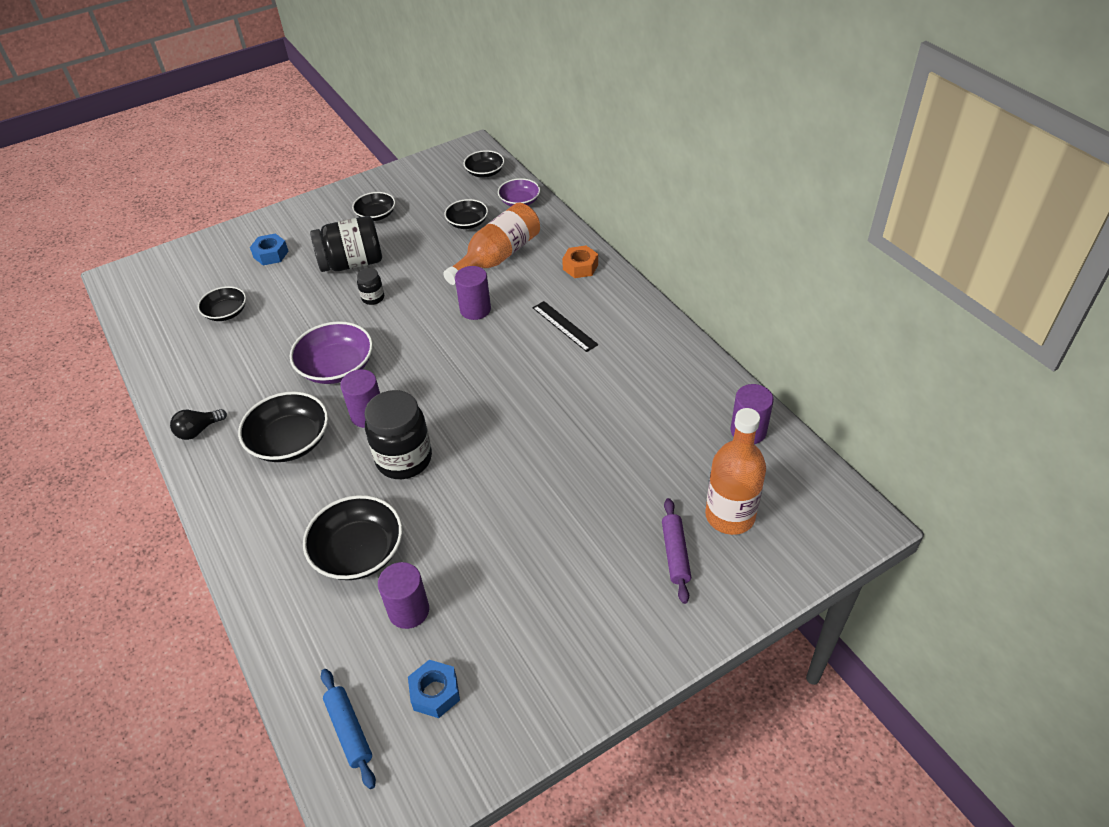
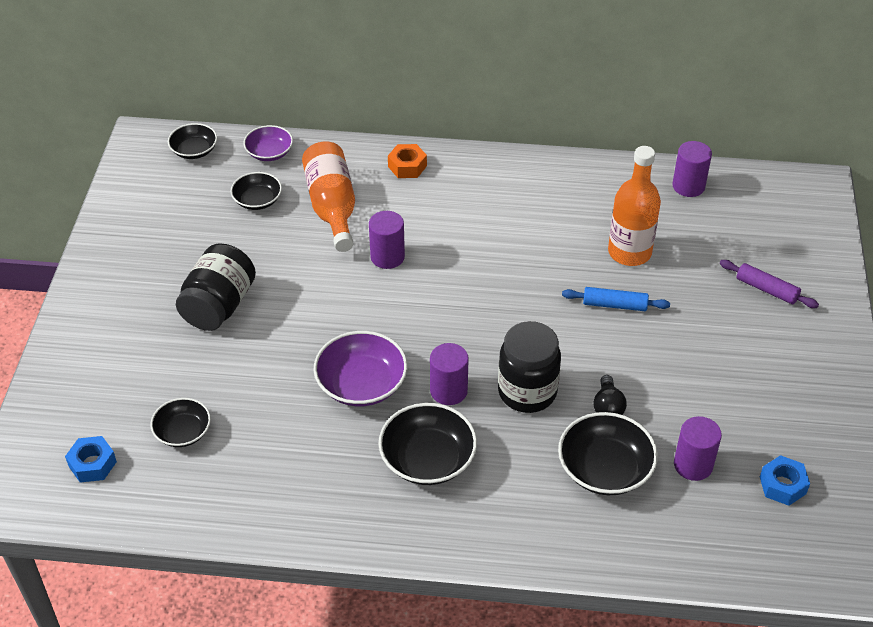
camera: 55 degrees left, 0 degrees up
black light bulb [170,409,227,440] -> black light bulb moved to [593,375,627,415]
blue nut [250,233,289,265] -> blue nut moved to [65,436,117,483]
blue rolling pin [321,669,376,789] -> blue rolling pin moved to [562,287,670,311]
black bowl [352,192,395,221] -> none
black jar [357,268,384,305] -> none
black ruler [533,301,598,352] -> none
orange bottle [705,408,766,535] -> orange bottle moved to [608,146,661,266]

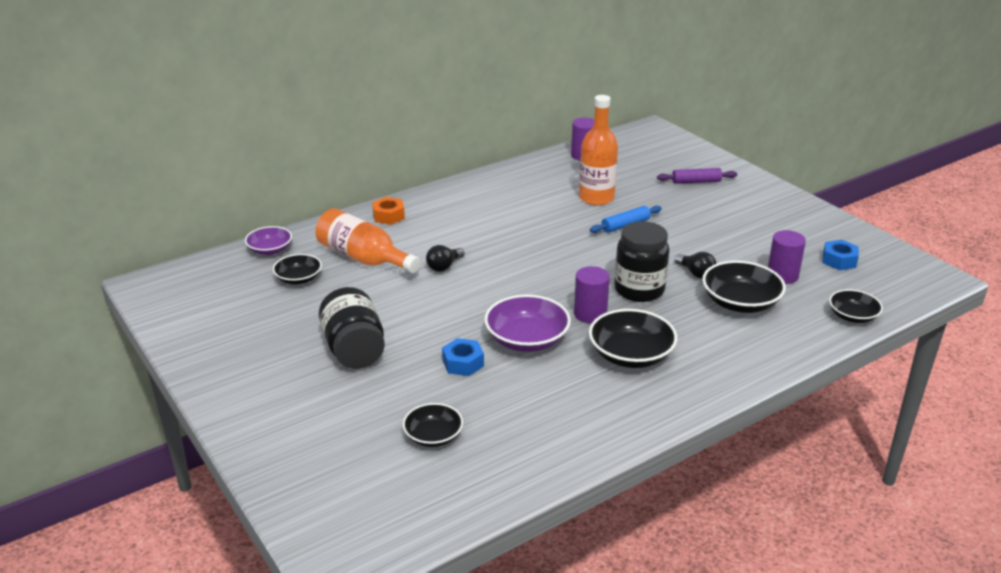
camera: 40 degrees left, 15 degrees down
blue nut [65,436,117,483] -> blue nut moved to [442,338,484,376]
black bowl [168,123,217,159] -> black bowl moved to [829,289,883,323]
purple cylinder [369,211,405,269] -> black light bulb [426,245,465,272]

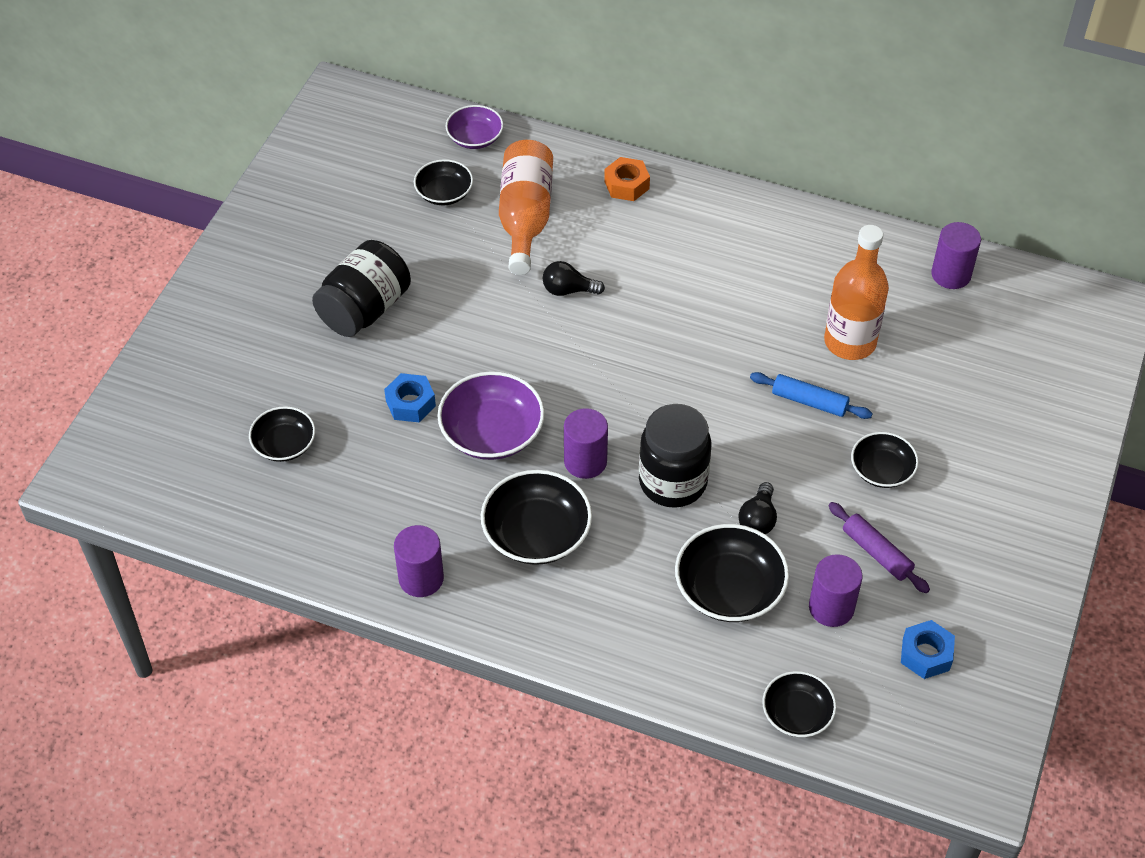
camera: 55 degrees right, 20 degrees up
purple rolling pin [657,168,737,184] -> purple rolling pin moved to [829,502,930,593]
none -> purple cylinder [394,525,444,597]
none -> black bowl [851,432,919,488]

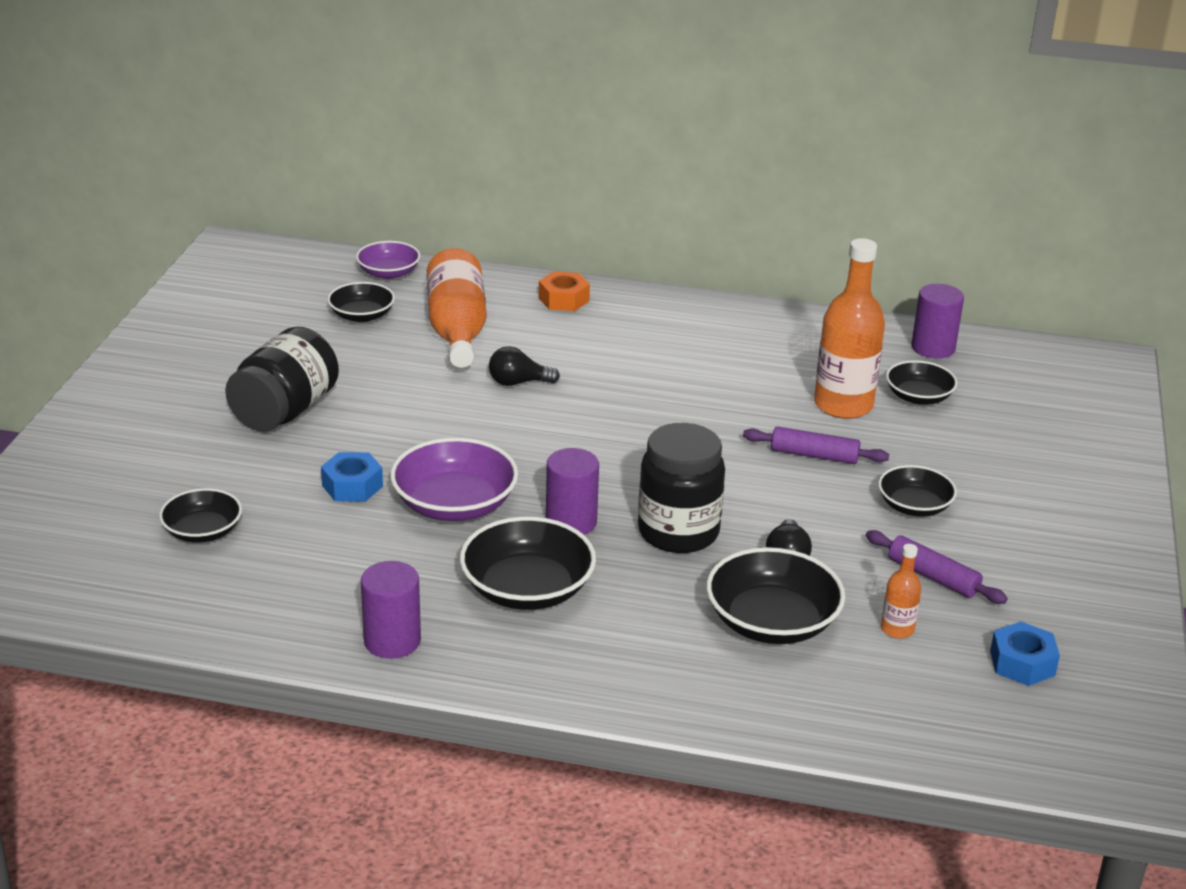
camera: 10 degrees left, 20 degrees down
blue rolling pin [750,372,873,419] -> purple rolling pin [743,426,889,464]
black bowl [762,671,837,737] -> black bowl moved to [886,360,957,405]
purple cylinder [809,554,863,627] -> orange bottle [881,544,921,639]

